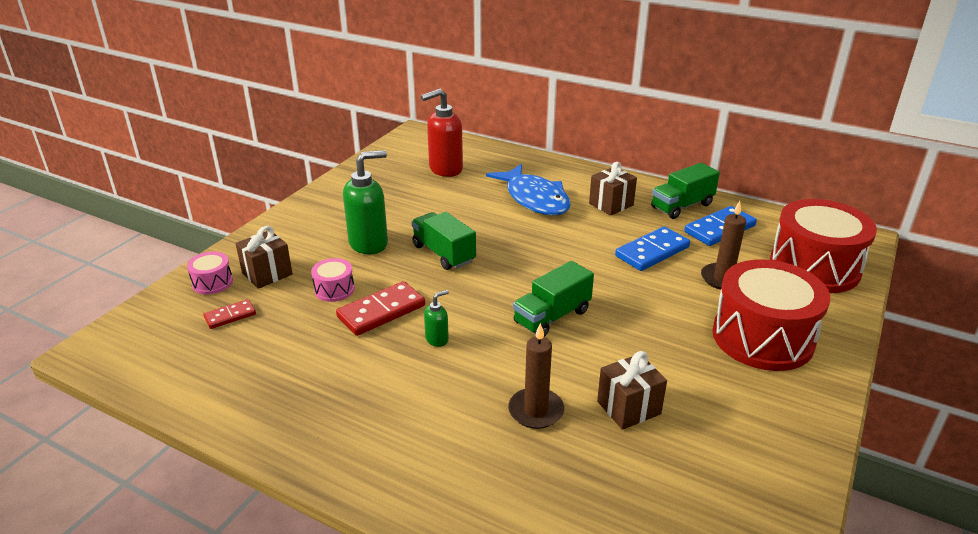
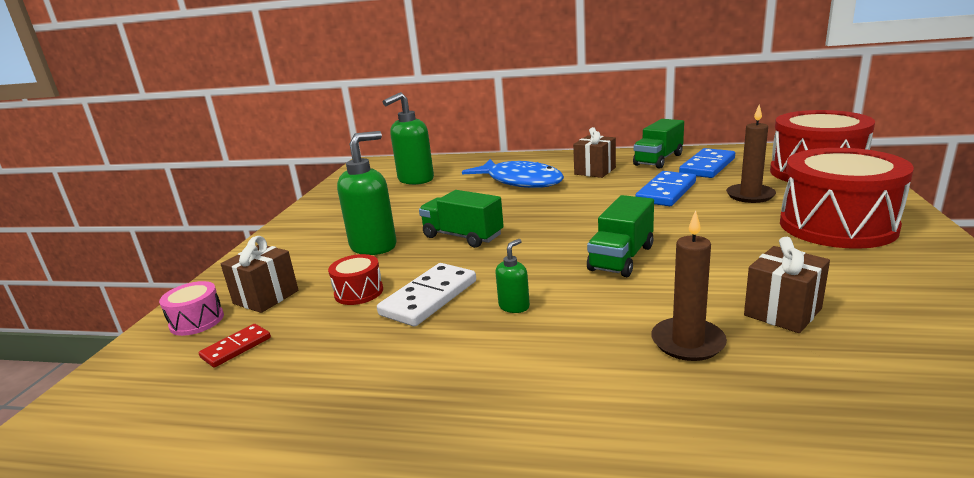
camera: 15 degrees left, 10 degrees down
pink drum [311,258,355,302] -> red drum [328,254,383,305]
red domino [336,281,425,336] -> white domino [377,263,476,327]
red soap dispenser [421,88,463,177] -> green soap dispenser [383,92,434,185]

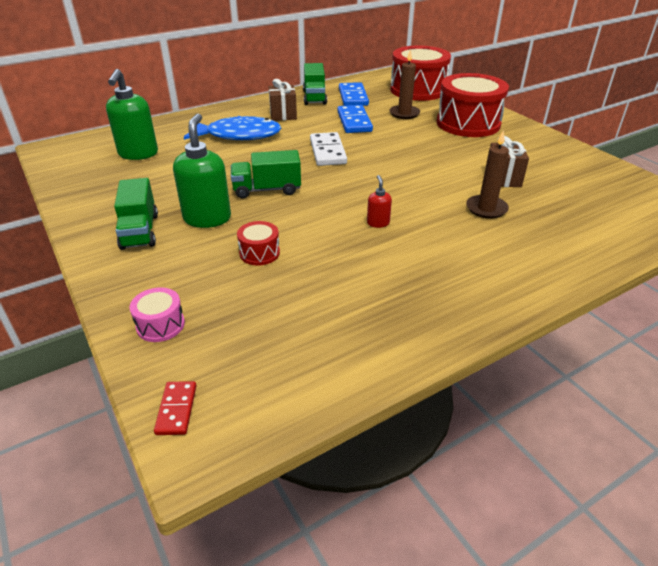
camera: 45 degrees left, 15 degrees up
red domino [199,324,271,368] -> red domino moved to [154,381,196,435]
brown gift [221,236,298,313] -> none
white domino [377,263,476,327] -> white domino moved to [310,132,347,166]
green soap dispenser [495,239,530,313] -> red soap dispenser [367,175,392,228]
green truck [587,195,654,277] -> green truck moved to [114,178,158,250]

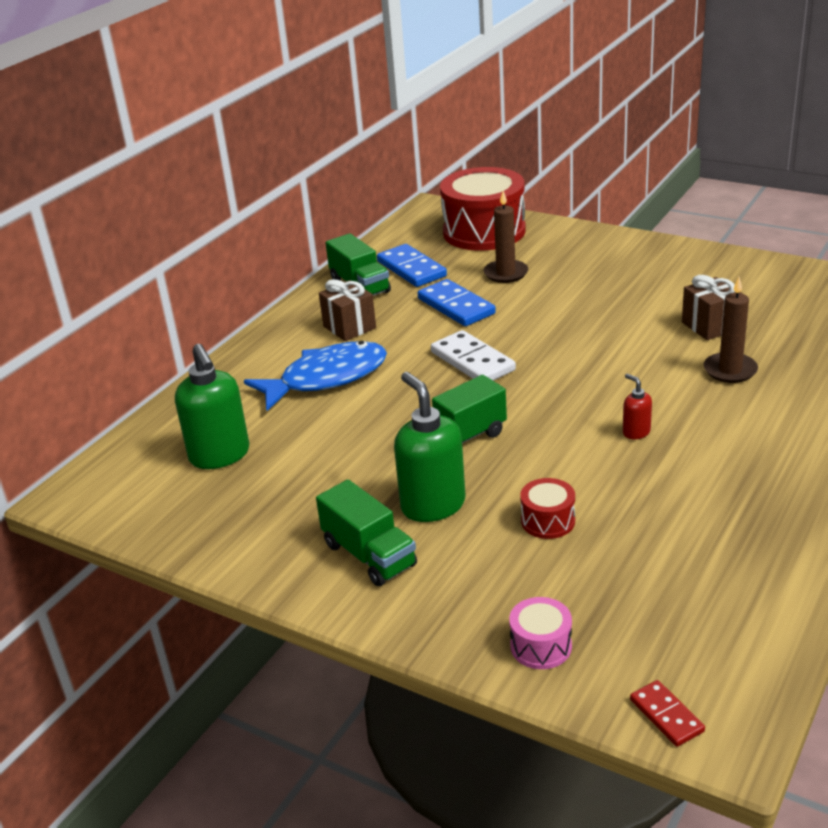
camera: 25 degrees left, 5 degrees down
red drum [437,73,509,137] -> none

